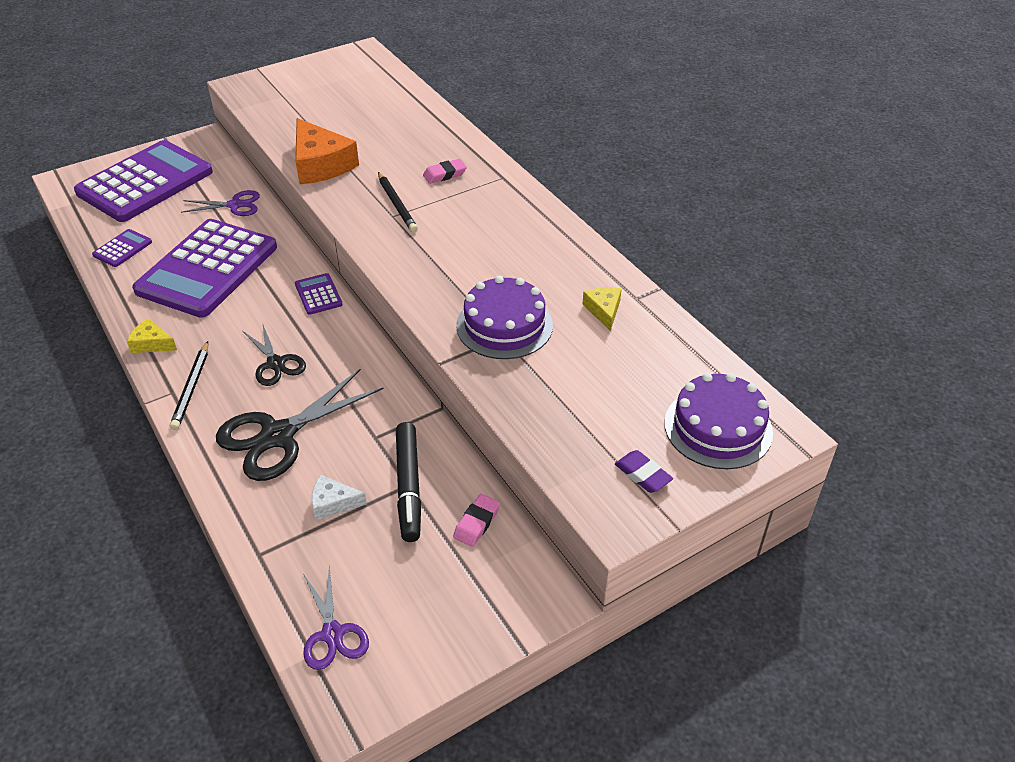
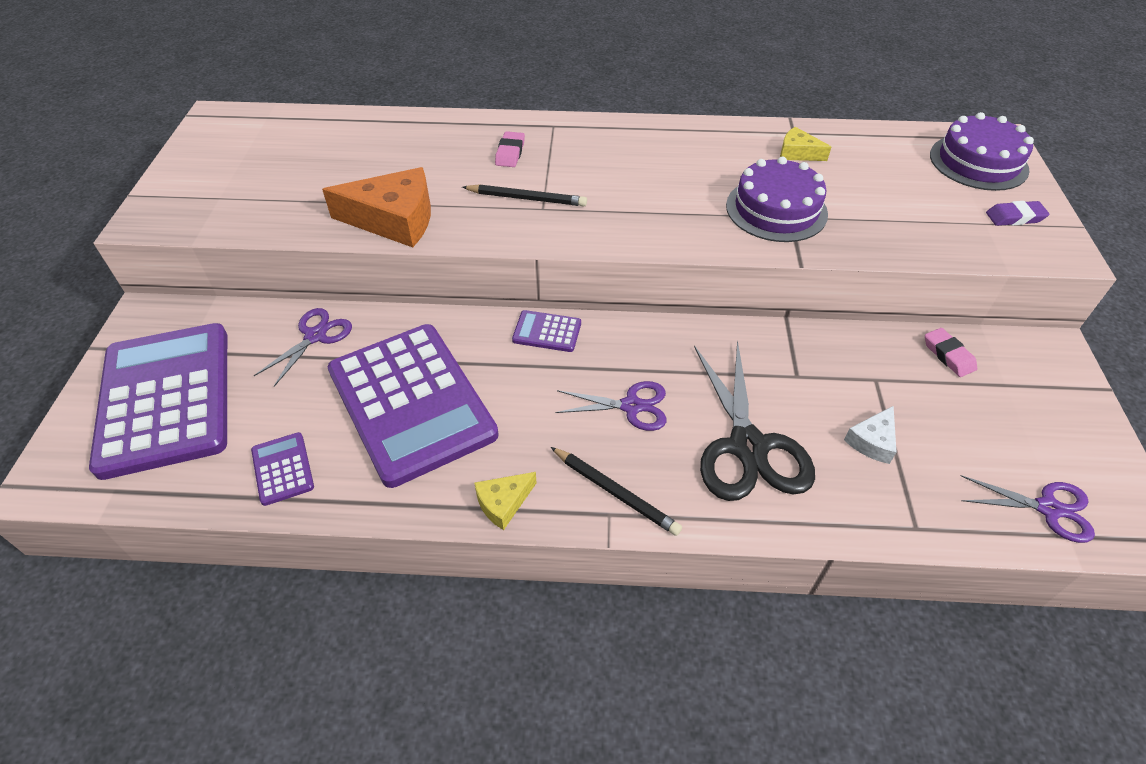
camera: 55 degrees left, 5 degrees up
black scissors [243,323,306,386] -> purple scissors [555,381,666,431]
black marker [396,422,421,542] -> none

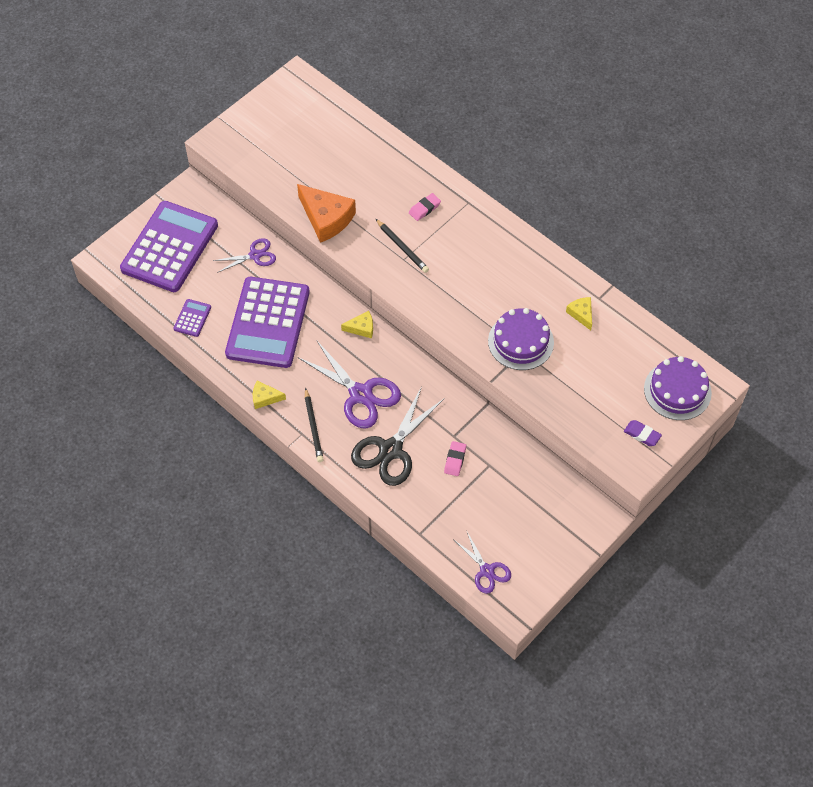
camera: 40 degrees right, 10 degrees up
purple calculator [512,310,581,352] -> yellow cheese [341,311,373,339]
purple scissors [555,381,666,431] -> purple scissors [298,340,401,429], size x1.73
white cheese [844,406,896,464] -> none
pink eraser [925,328,977,377] -> pink eraser moved to [444,441,466,476]

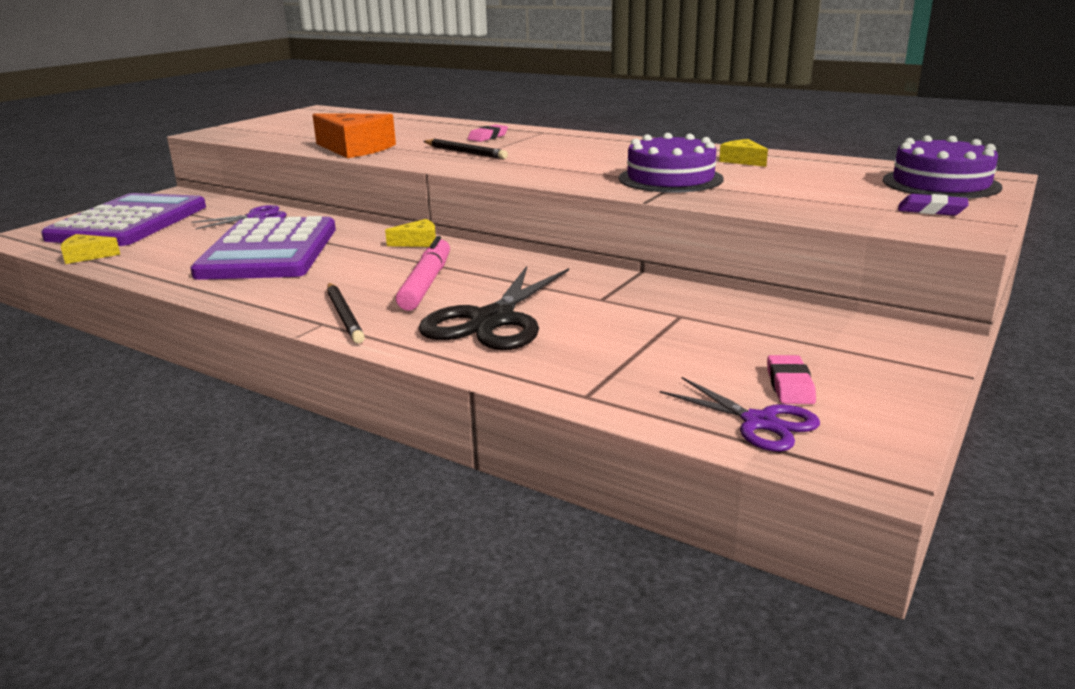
camera: 10 degrees left, 35 degrees down
purple calculator [174,299,211,337] -> none
yellow cheese [253,381,286,409] -> yellow cheese moved to [61,234,121,264]
purple scissors [298,340,401,429] -> pink marker [396,236,450,311]
pink eraser [444,441,466,476] -> pink eraser moved to [767,355,816,404]

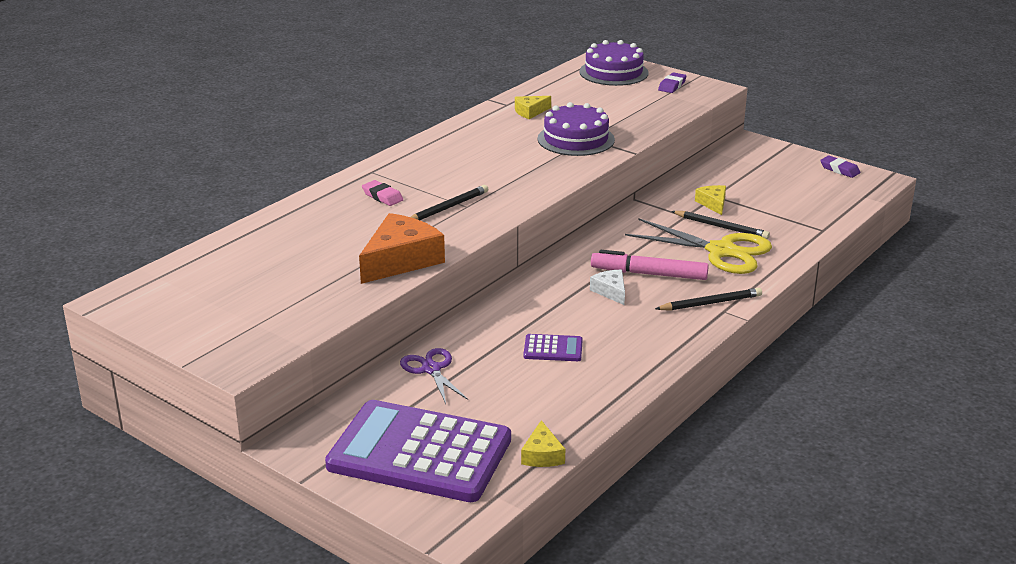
camera: 85 degrees left, 5 degrees up
purple calculator [190,216,336,280] -> purple calculator [523,334,583,361], size x0.40
yellow cheese [385,219,436,247] -> yellow cheese moved to [695,185,726,215]
black scissors [419,266,569,350] -> yellow scissors [625,219,772,274]
purple scissors [660,377,820,452] -> none
pink eraser [767,355,816,404] -> none
none -> white cheese [590,270,625,305]
none -> black pencil [671,211,770,239]
none -> purple eraser [820,155,860,178]

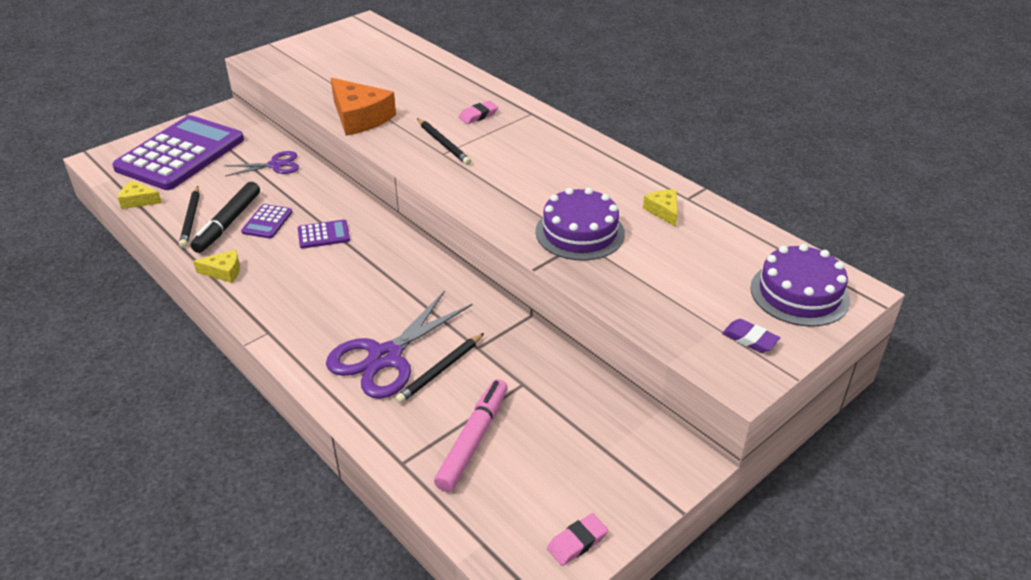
camera: 100 degrees right, 10 degrees up
white cheese [590,270,625,305] -> none
pink marker [591,250,709,280] -> pink marker moved to [434,379,508,492]
yellow scissors [625,219,772,274] -> purple scissors [326,291,472,399]
black pencil [655,288,762,311] -> black pencil moved to [179,186,200,248]
yellow cheese [695,185,726,215] -> yellow cheese moved to [193,250,240,283]
purple eraser [820,155,860,178] -> pink eraser [547,513,608,566]
none -> black marker [190,182,260,253]
none -> purple calculator [298,219,350,249]

